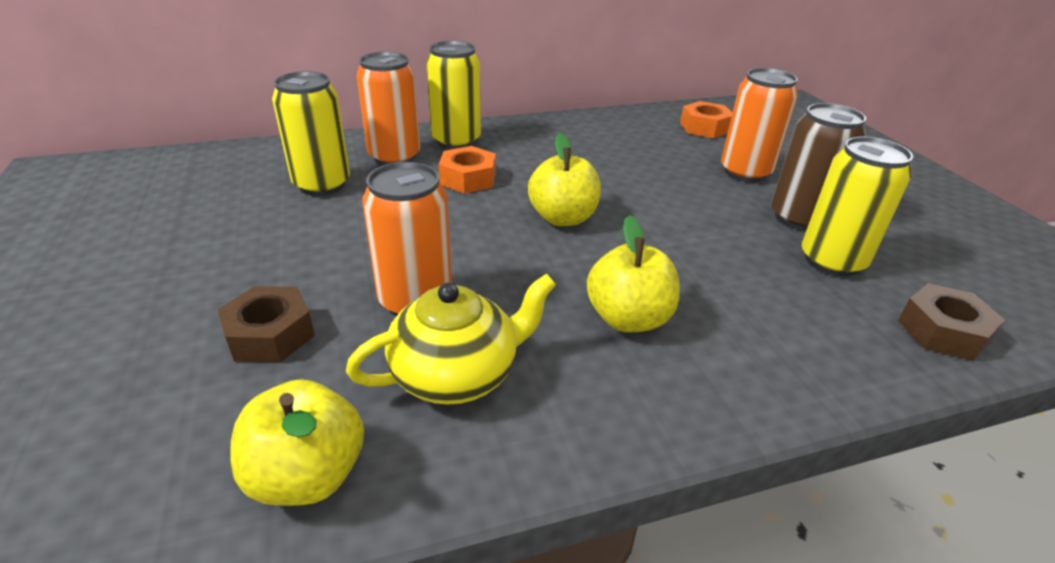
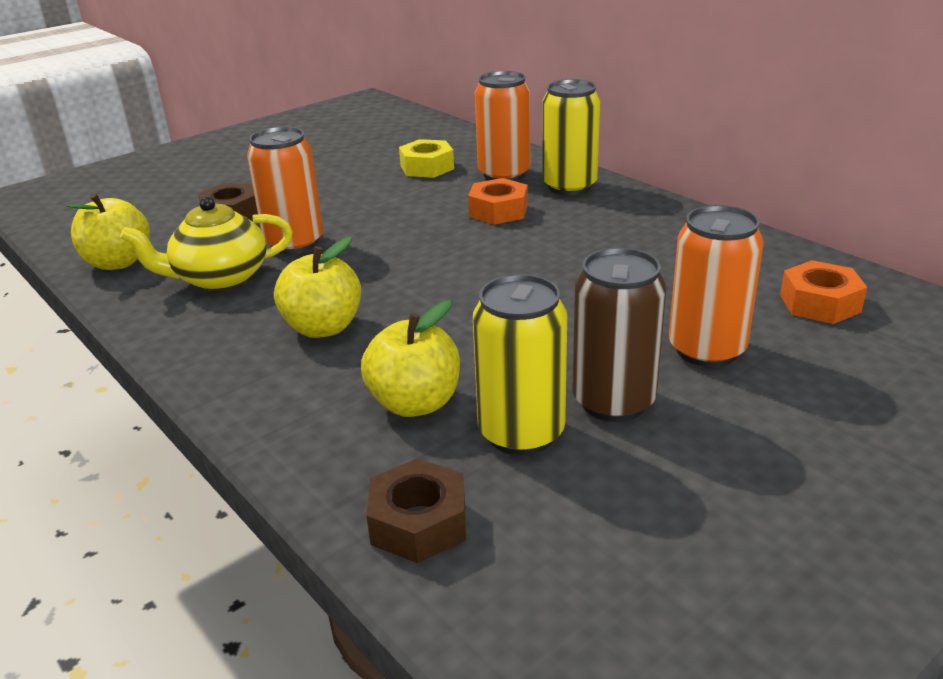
camera: 70 degrees right, 5 degrees down
yellow can [272,71,350,196] -> yellow nut [399,139,454,178]
yellow teapot [346,274,556,405] -> yellow teapot turned 120 degrees clockwise [120,197,293,291]
yellow apple [528,133,601,226] -> yellow apple moved to [361,300,460,417]

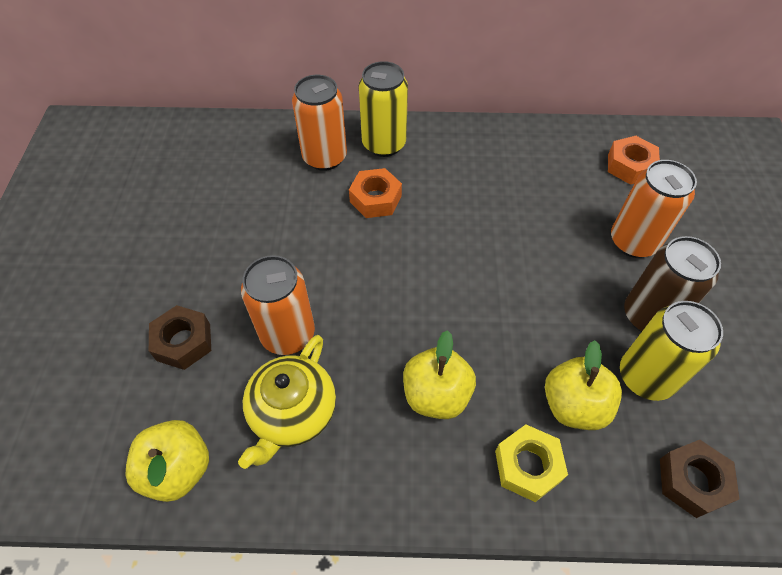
camera: 50 degrees left, 25 degrees up
yellow nut [399,139,454,178] -> yellow nut moved to [495,425,568,502]

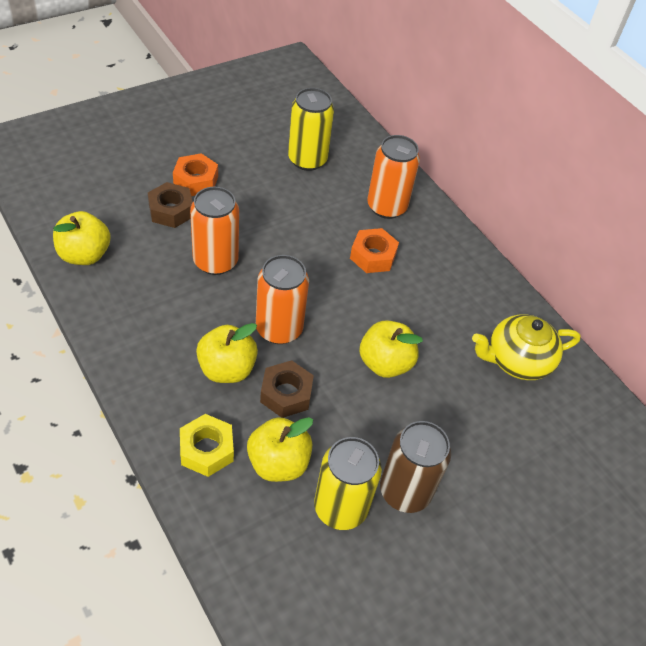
camera: 50 degrees right, 5 degrees down
yellow teapot [238,335,336,469] -> yellow teapot moved to [472,314,581,380]
yellow can [359,61,408,157] -> yellow can moved to [288,88,334,171]
orange nut [608,136,660,185] -> orange nut moved to [173,153,218,196]
orange can [611,160,697,258] -> orange can moved to [256,255,309,344]
brown nut [660,440,740,518] -> brown nut moved to [260,360,314,418]
none -> yellow apple [359,320,423,378]

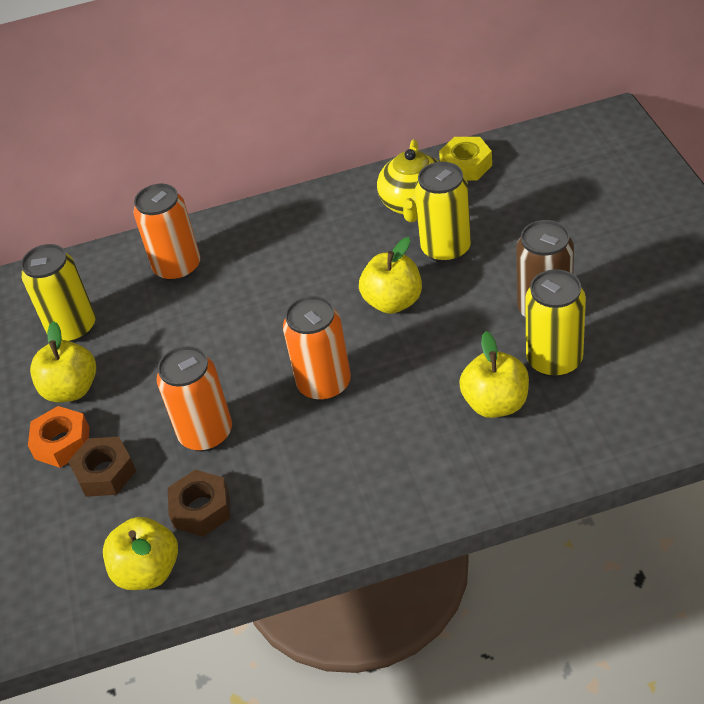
camera: 60 degrees left, 5 degrees down
yellow nut [180,414,234,477] -> yellow nut moved to [439,137,492,181]
yellow apple [196,323,258,383] -> yellow apple moved to [30,321,96,402]
brown nut [260,360,314,418] -> brown nut moved to [168,470,231,537]
orange nut [350,228,399,273] -> none
none -> yellow can [415,162,471,263]

